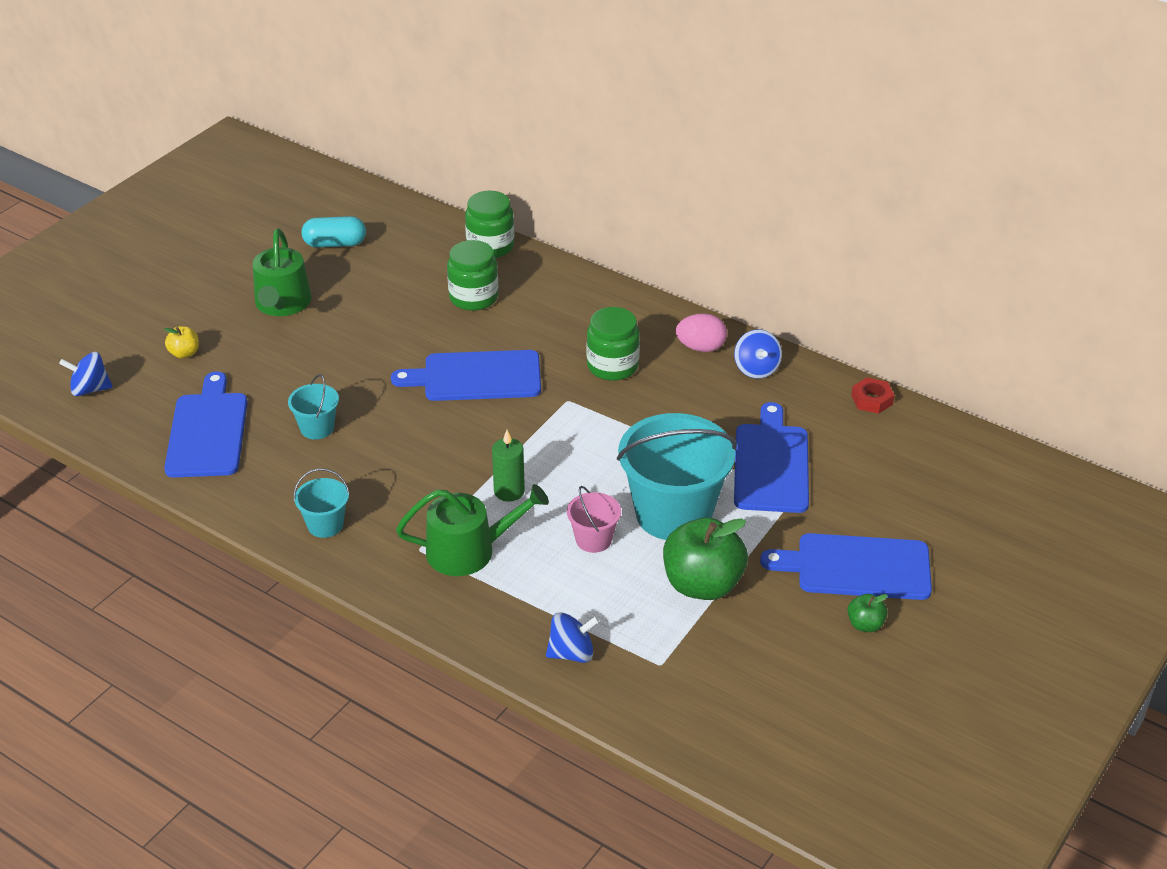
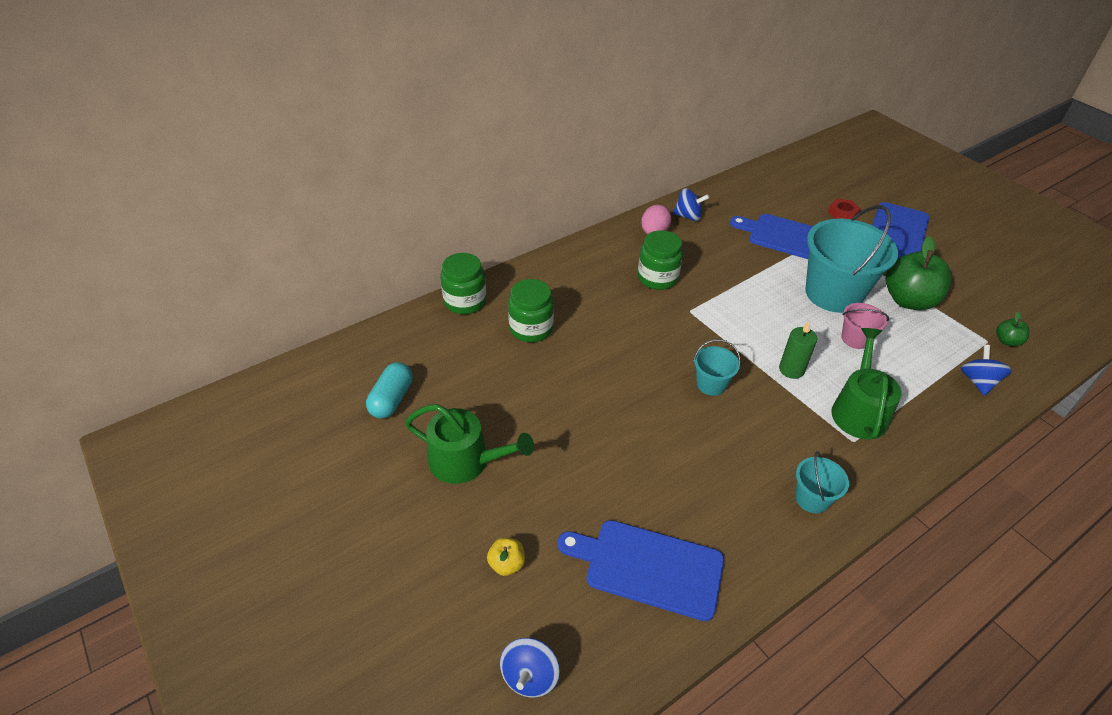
camera: 70 degrees left, 5 degrees up
turquoise bucket [288,374,339,439] -> turquoise bucket moved to [693,339,741,396]
blue cutting board [391,350,541,401] -> none
green apple [847,594,888,632] -> green apple moved to [996,312,1029,346]
red nut [851,377,894,414] -> red nut moved to [828,199,861,219]

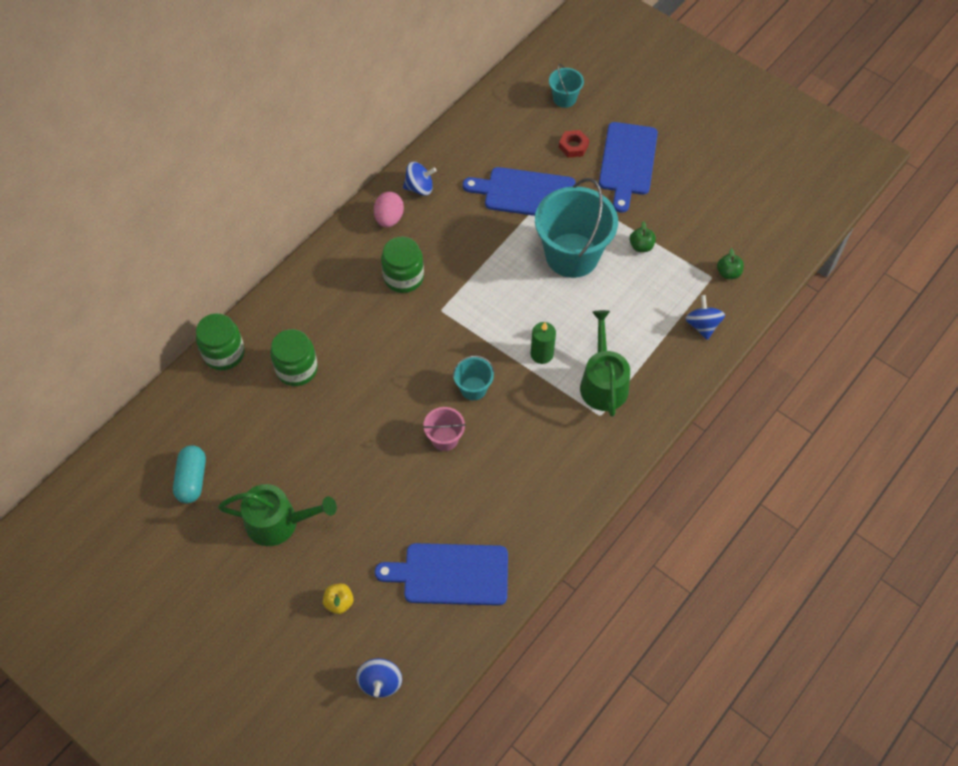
camera: 15 degrees left, 15 degrees up
turquoise bucket [795,451,849,513] -> turquoise bucket moved to [549,63,584,108]
pink bucket [841,303,889,349] -> pink bucket moved to [423,407,466,451]
green apple [885,236,952,310] -> green apple [630,221,656,252], size x0.46

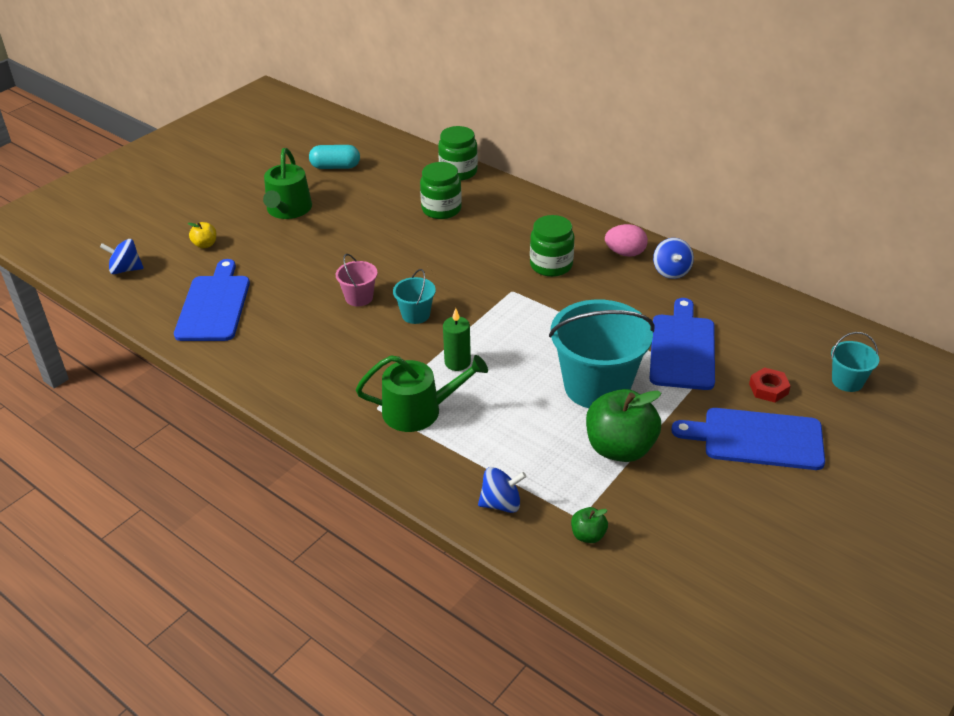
camera: 90 degrees right, 20 degrees down
green apple [630,221,656,252] -> green apple [586,389,661,462], size x2.18

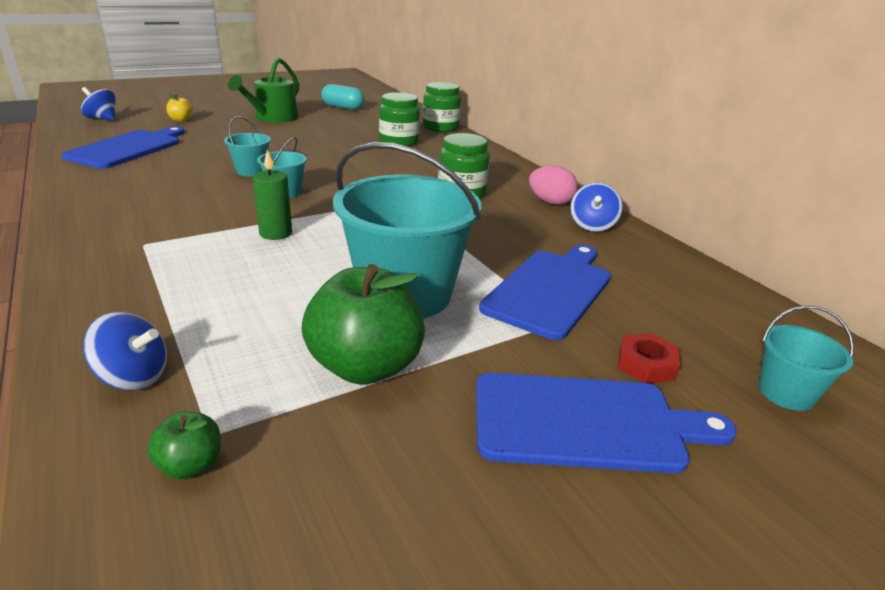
camera: 20 degrees right, 10 degrees down
pink bucket [335,254,378,306] -> turquoise bucket [224,116,271,177]
green watering can [356,355,488,432] -> none
blue cutting board [671,408,825,470] -> blue cutting board turned 150 degrees clockwise [476,373,737,473]

